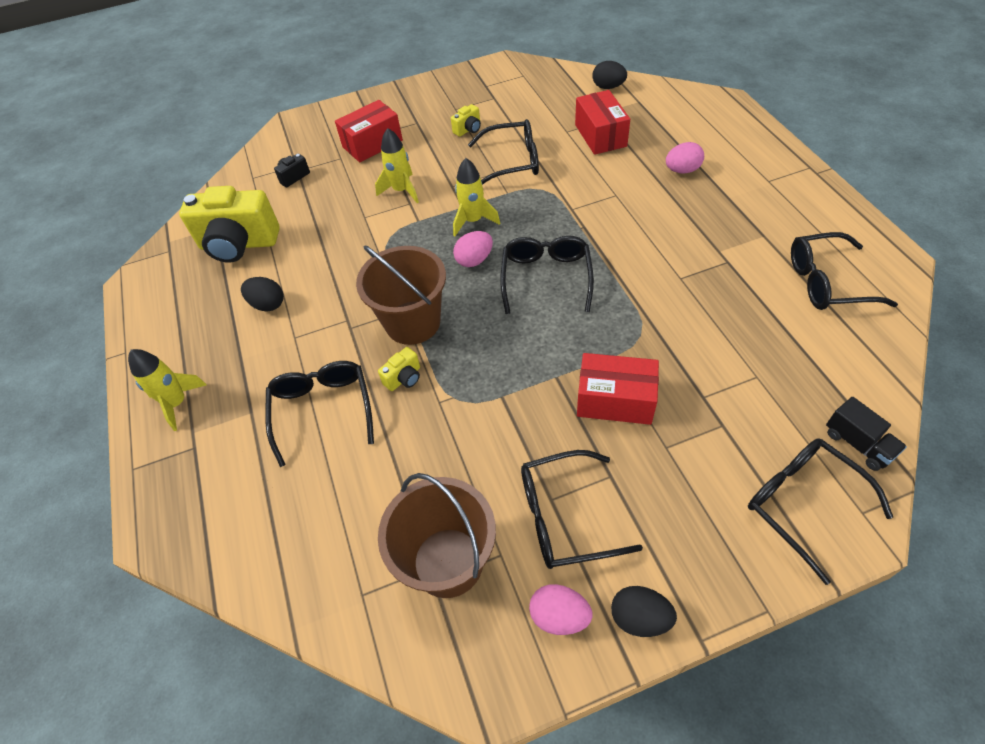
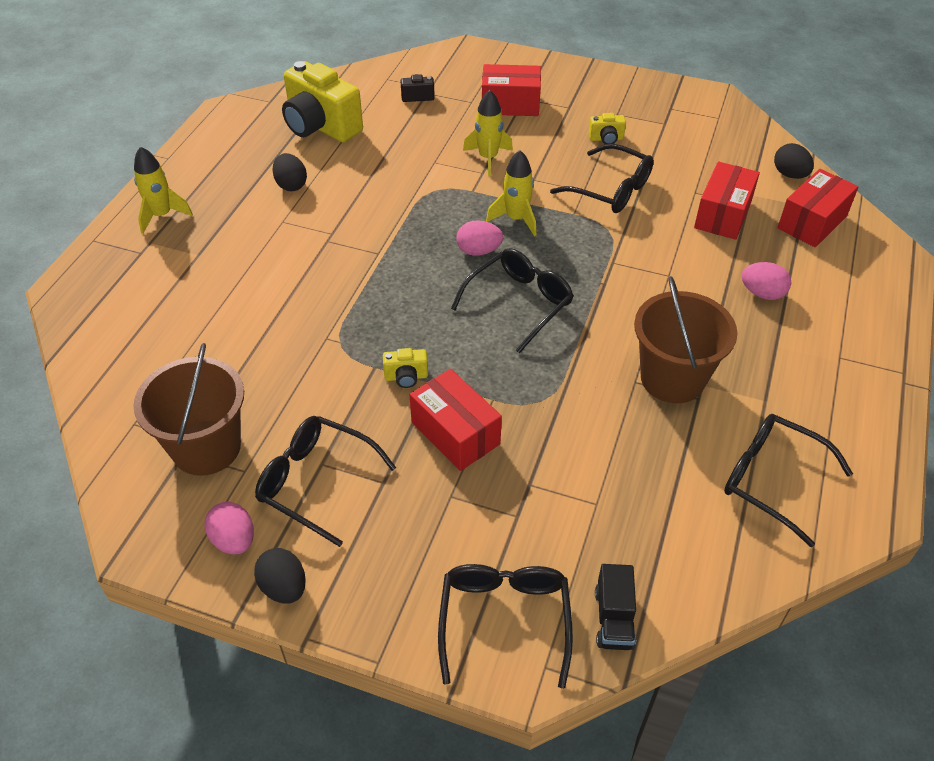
camera: 35 degrees right, 5 degrees down
black glasses [265,361,374,467] -> none
brown bucket [356,246,446,345] -> brown bucket moved to [634,276,737,403]
yellow camera [378,347,420,391] -> yellow camera moved to [383,348,428,388]
none -> red box [777,169,858,247]

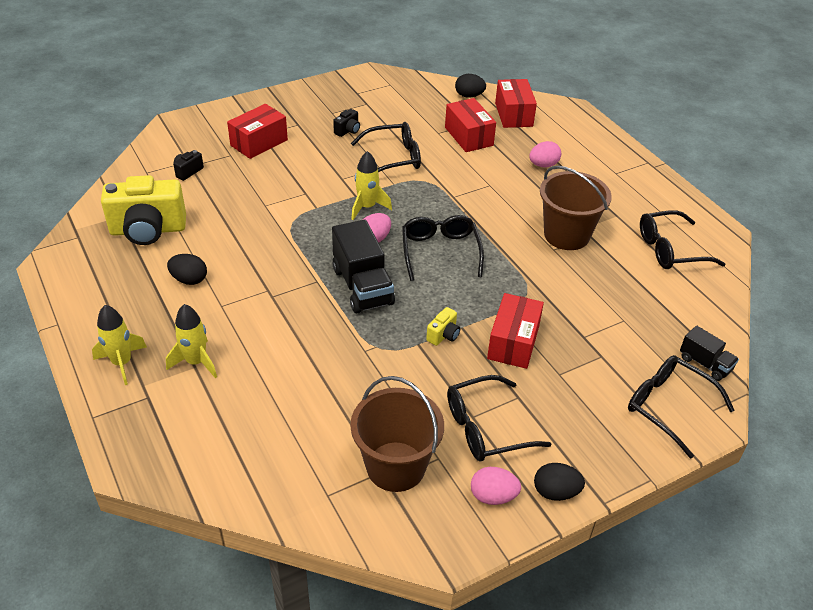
camera: 50 degrees left, 5 degrees down
red box [410,369,502,471] -> red box turned 75 degrees counterclockwise [487,293,544,369]
yellow rocket [463,90,513,176] -> yellow rocket moved to [166,304,217,378]
yellow camera [589,113,626,144] -> black camera [333,109,360,137]
none -> black truck [332,220,395,313]

